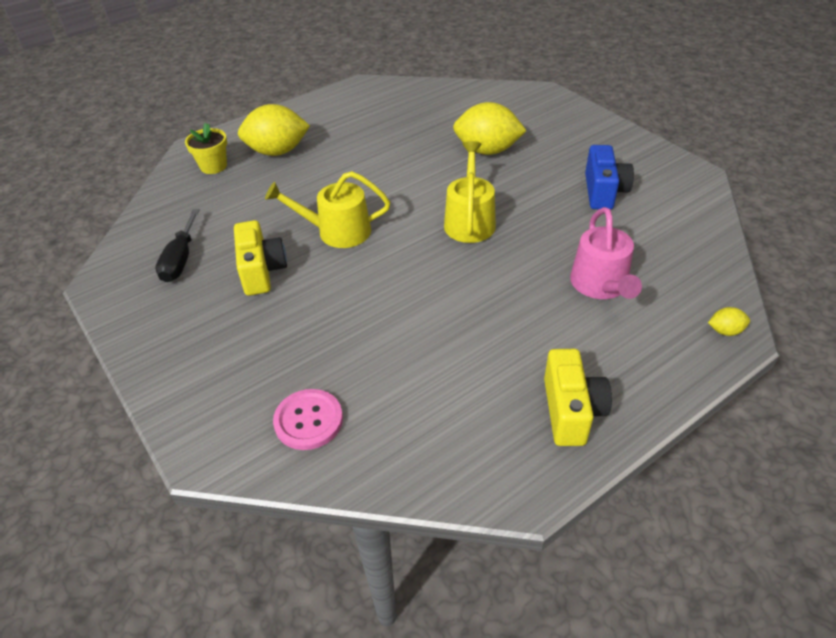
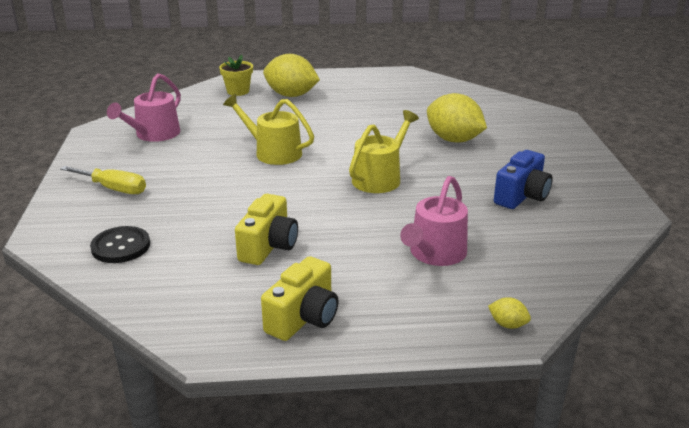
camera: 30 degrees right, 15 degrees down
black screwdriver [155,209,200,282] -> pink watering can [107,73,181,142]
yellow camera [234,220,287,296] -> yellow camera moved to [235,194,298,265]
pink button [273,389,343,450] -> black button [90,226,150,263]
none -> yellow screwdriver [60,166,146,194]

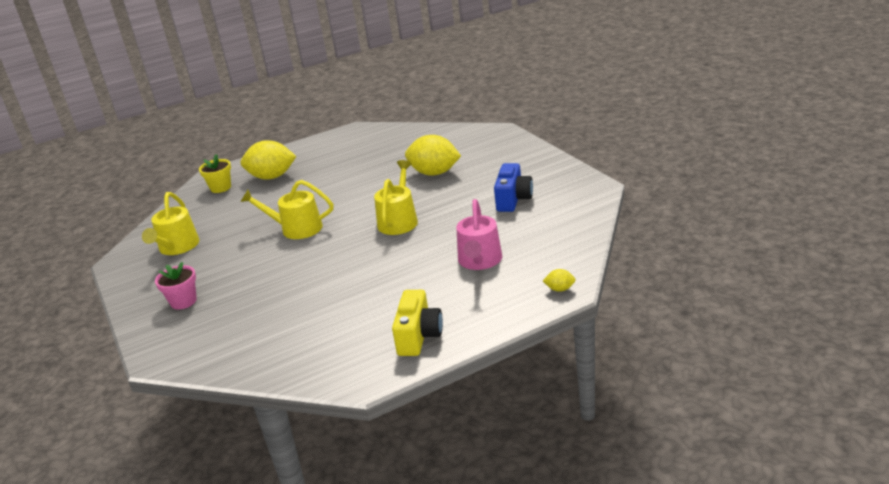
camera: 20 degrees left, 0 degrees up
yellow screwdriver [60,166,146,194] -> pink flower pot [155,262,197,310]
black button [90,226,150,263] -> none
pink watering can [107,73,181,142] -> yellow watering can [142,192,199,255]
yellow camera [235,194,298,265] -> none

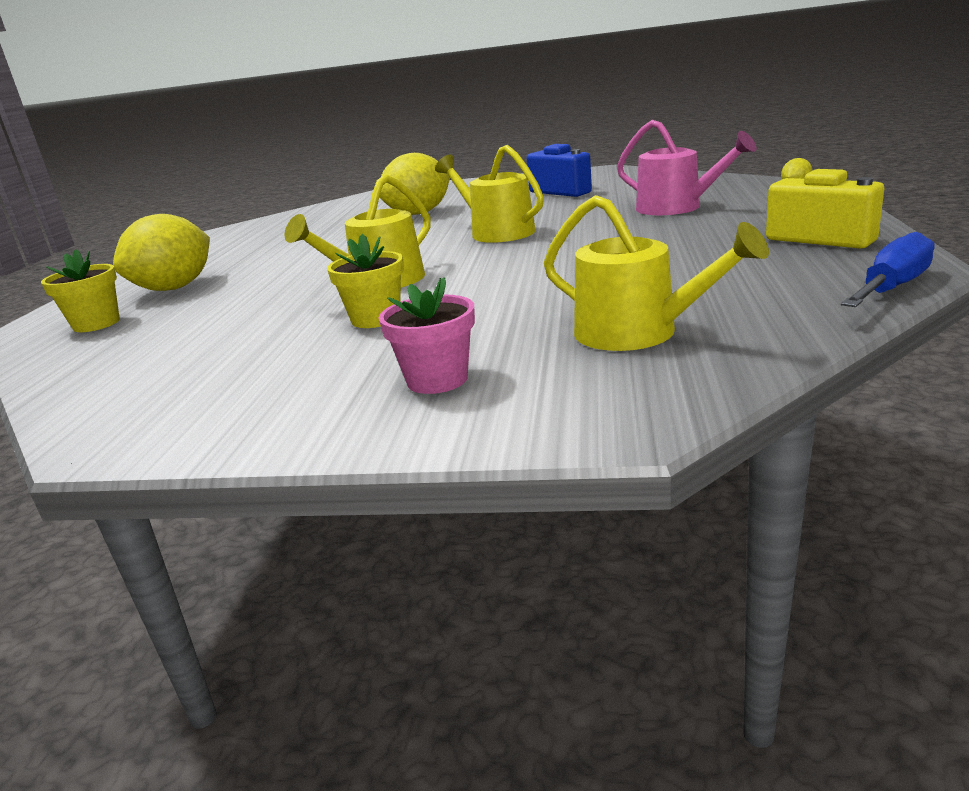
camera: 55 degrees left, 5 degrees down
yellow watering can [142,192,199,255] -> yellow watering can moved to [544,195,769,351]
none -> yellow flower pot [327,234,404,328]
none -> blue screwdriver [841,232,935,307]

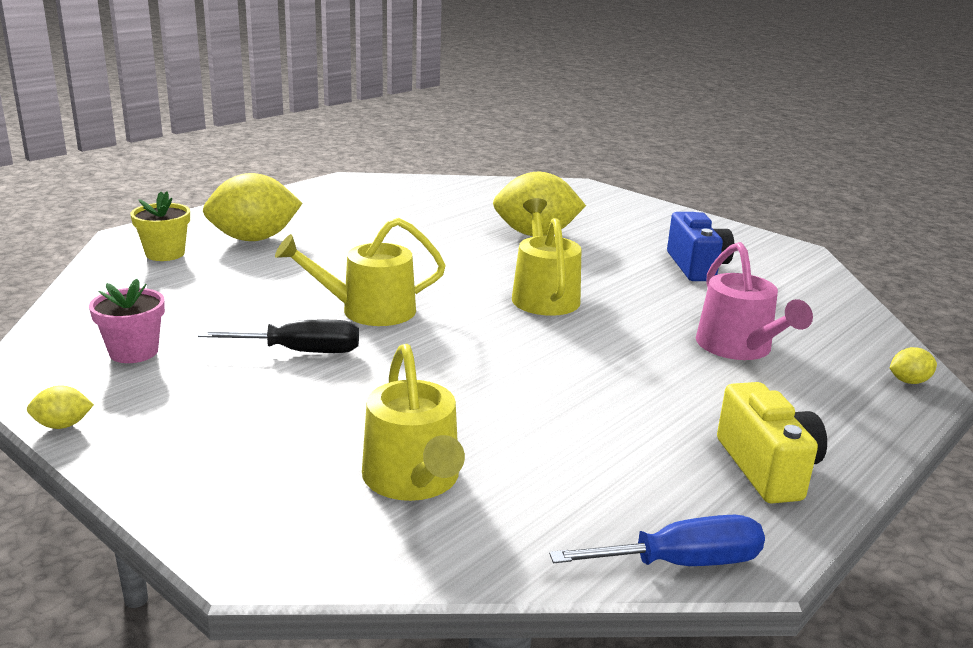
camera: 30 degrees right, 0 degrees up
yellow flower pot [327,234,404,328] -> black screwdriver [198,320,359,353]
pink flower pot [379,277,475,394] -> pink flower pot moved to [89,279,165,363]
none -> yellow lemon [27,386,94,429]

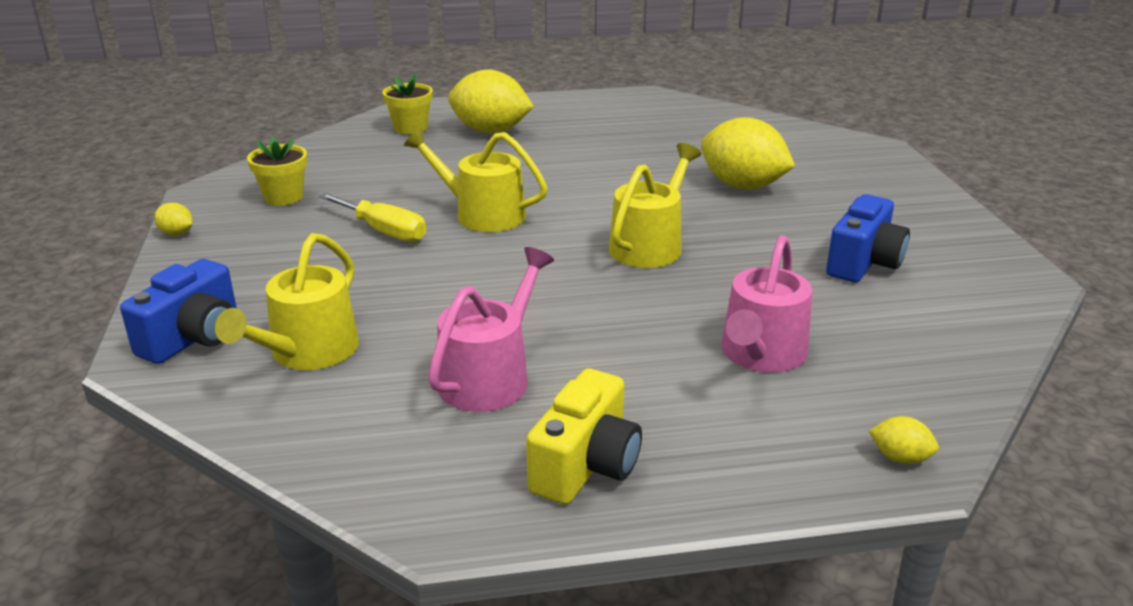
camera: 40 degrees right, 5 degrees up
pink flower pot [89,279,165,363] -> yellow flower pot [247,137,307,206]
black screwdriver [198,320,359,353] -> yellow screwdriver [319,193,426,242]
blue screwdriver [549,515,765,566] -> none
none -> blue camera [120,259,237,364]
none -> pink watering can [428,247,554,412]

